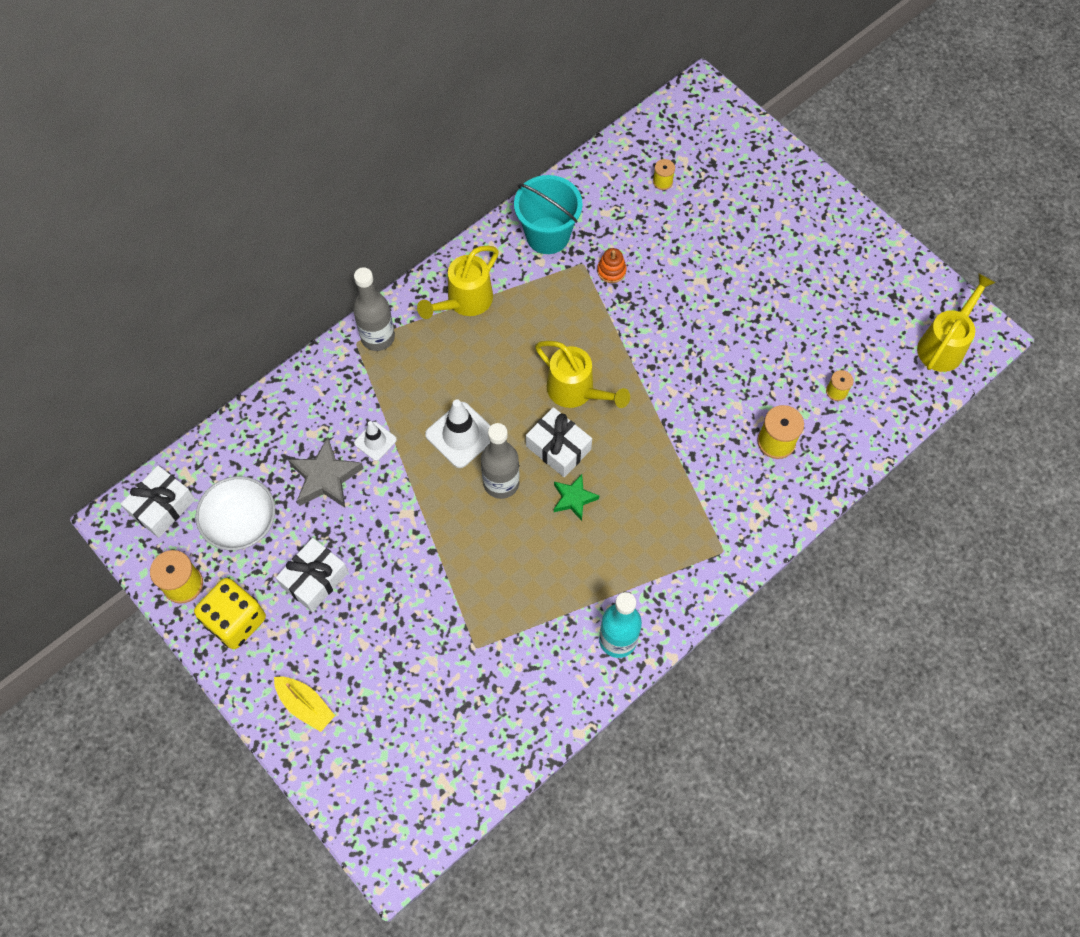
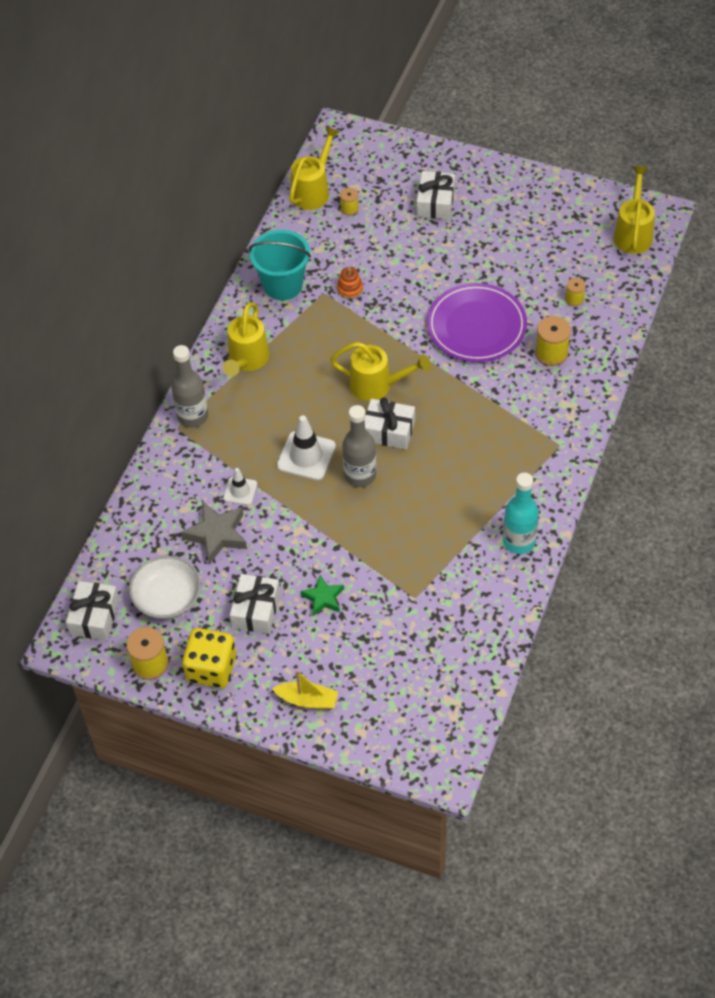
camera: 25 degrees left, 10 degrees down
green star [554,474,599,521] -> green star moved to [301,575,344,616]
none -> yellow watering can [289,126,340,210]
none -> white gift [417,171,455,220]
none -> purple plate [427,283,527,362]

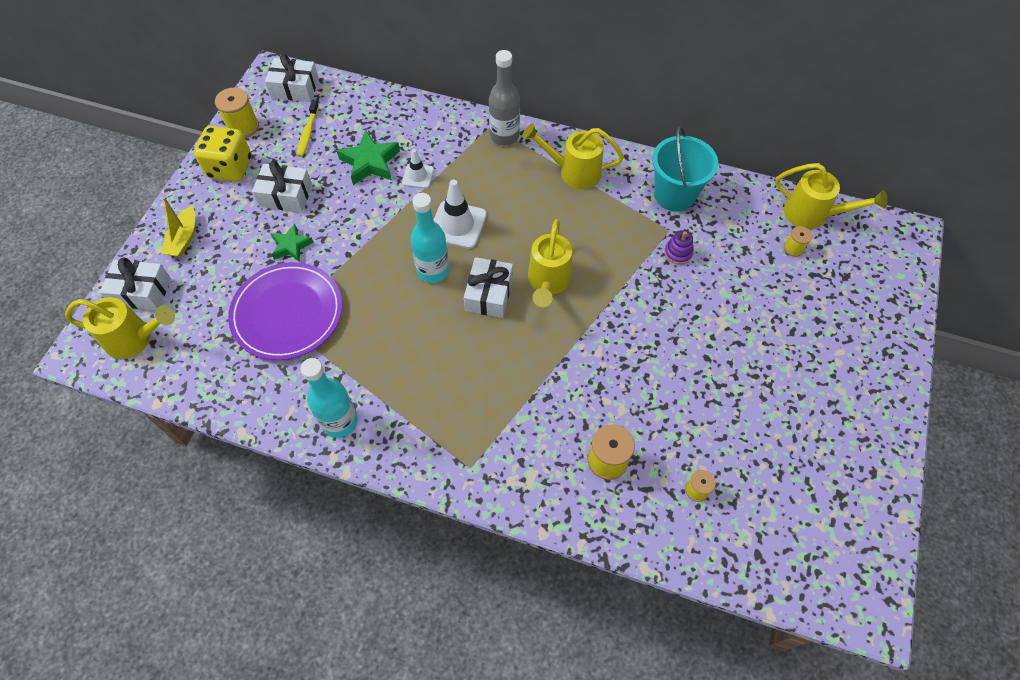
camera: 85 degrees right, 5 degrees up
white bowl [129,556,201,619] -> yellow toothbrush [297,100,319,157]
grey star [181,502,247,564] -> green star [336,130,400,185]
orange stacking toy [337,267,363,299] -> purple stacking toy [664,230,694,265]
grey bottle [342,405,376,487] -> turquoise bottle [410,193,449,283]
white gift [417,171,455,220] -> white gift moved to [100,257,171,310]
purple plate [427,283,527,362] -> purple plate moved to [228,262,342,360]
yellow watering can [613,166,655,254] -> yellow watering can moved to [65,297,175,359]

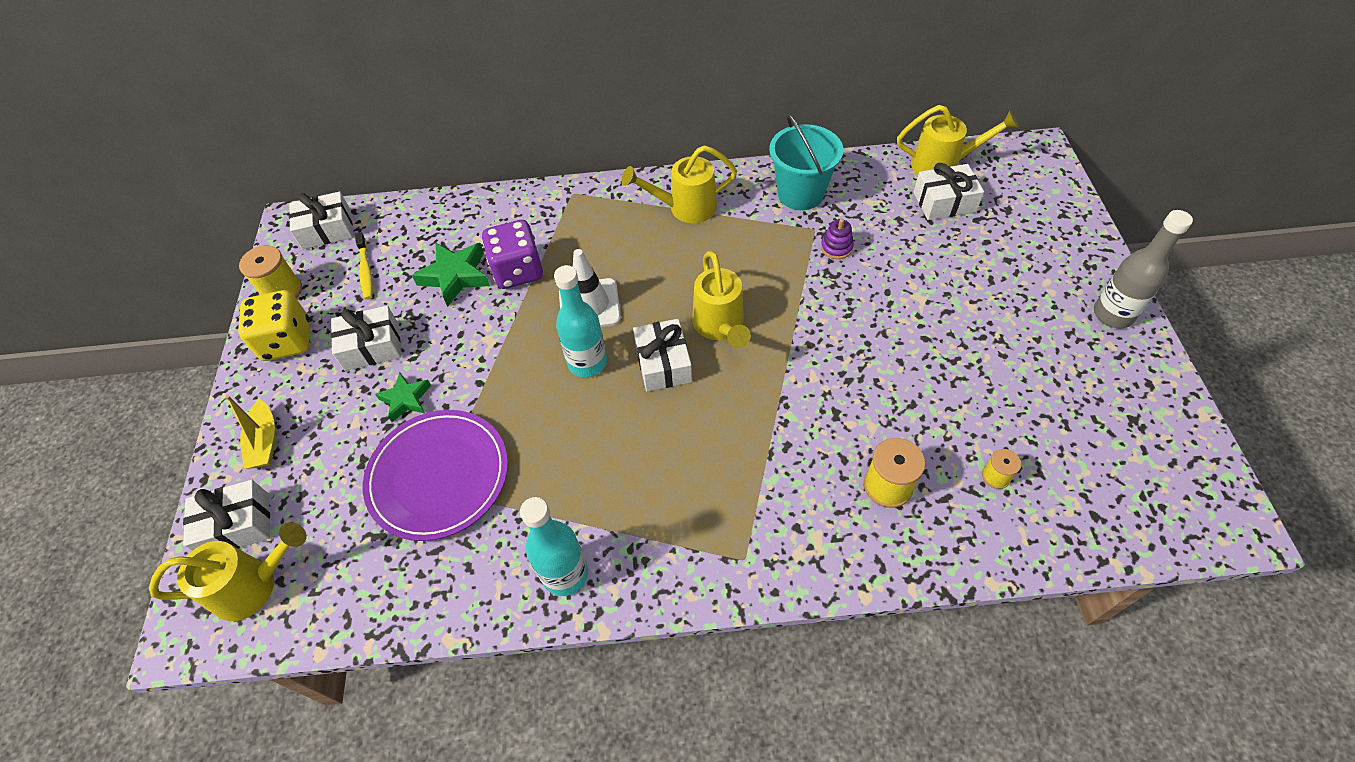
camera: 20 degrees left, 5 degrees down
white traffic cone [402,149,434,188] -> purple dice [482,220,543,289]
grey bottle [489,50,520,146] -> grey bottle moved to [1094,210,1193,328]
yellow spool [784,226,812,257] -> white gift [913,163,984,220]

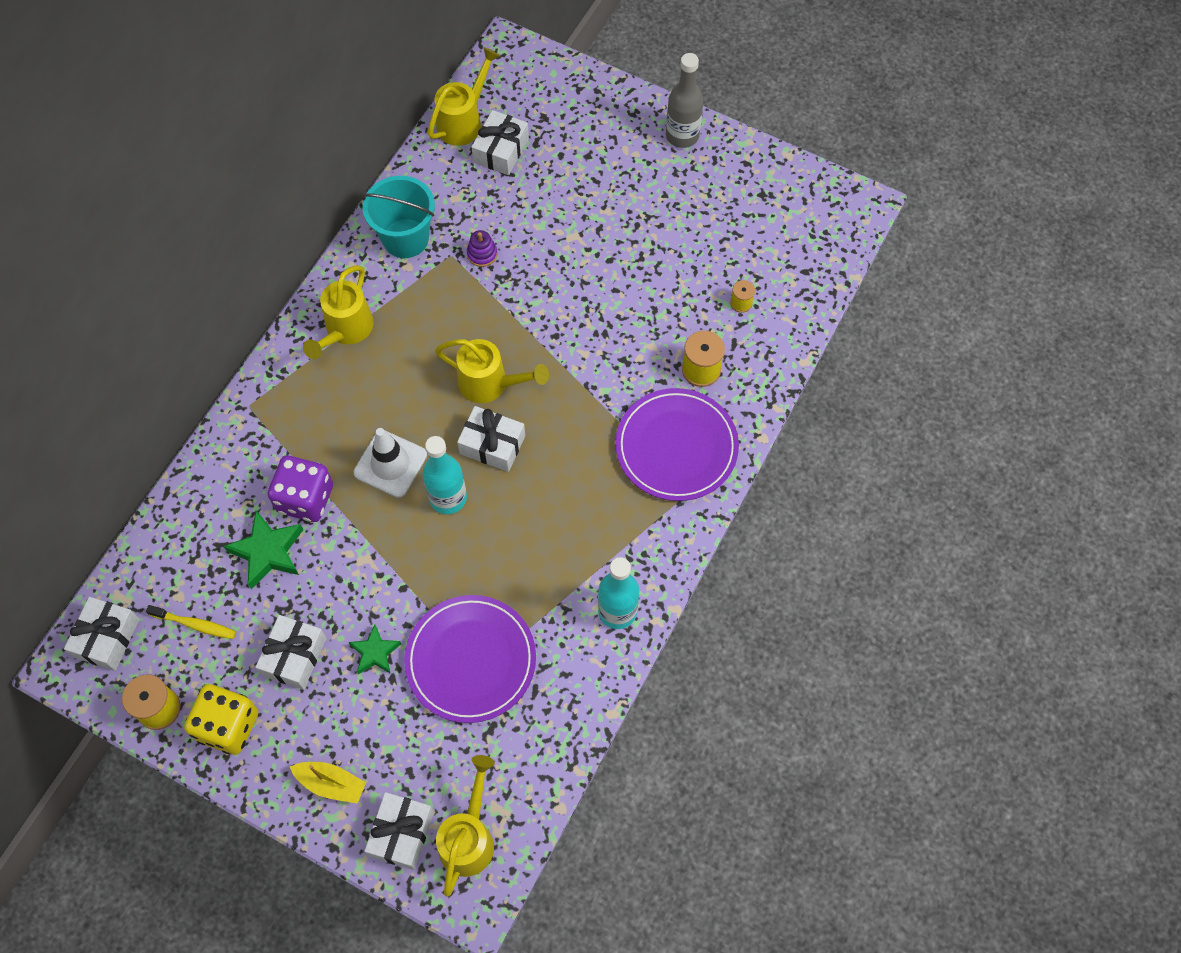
camera: 60 degrees left, 10 degrees up
none -> purple plate [615,388,739,501]

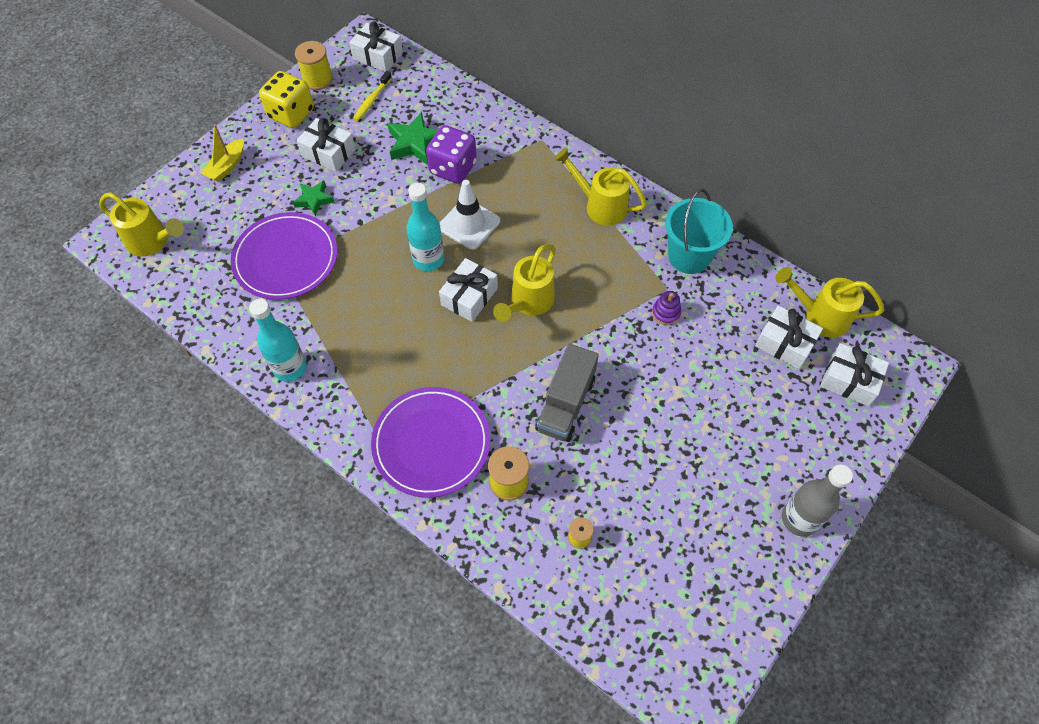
camera: 100 degrees right, 5 degrees down
white gift [365,792,434,870] -> white gift moved to [820,343,889,406]
yellow watering can [428,47,500,146] -> yellow watering can turned 150 degrees clockwise [775,267,884,338]
none -> grey truck [535,344,599,442]

